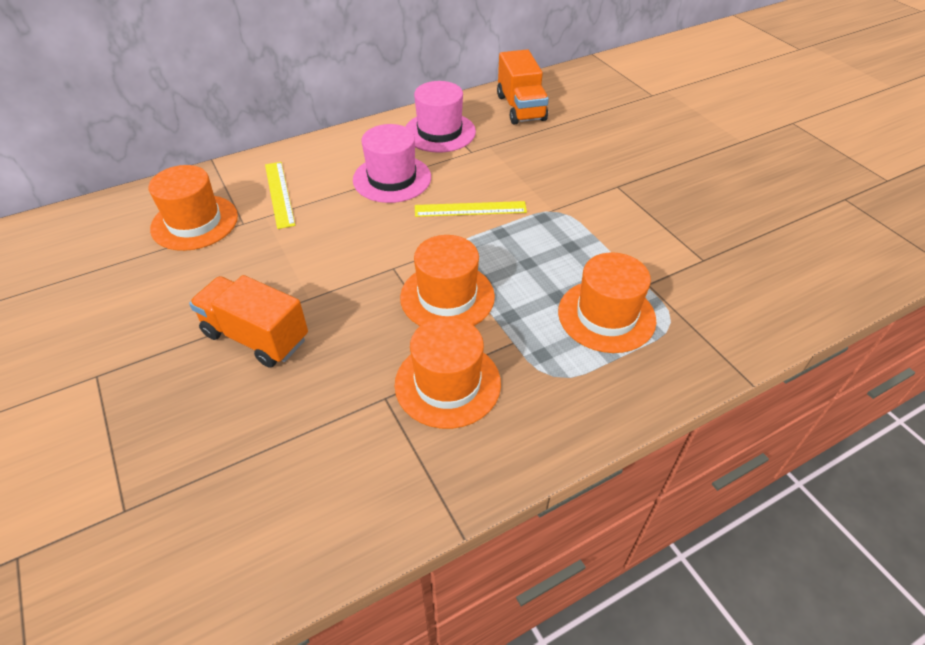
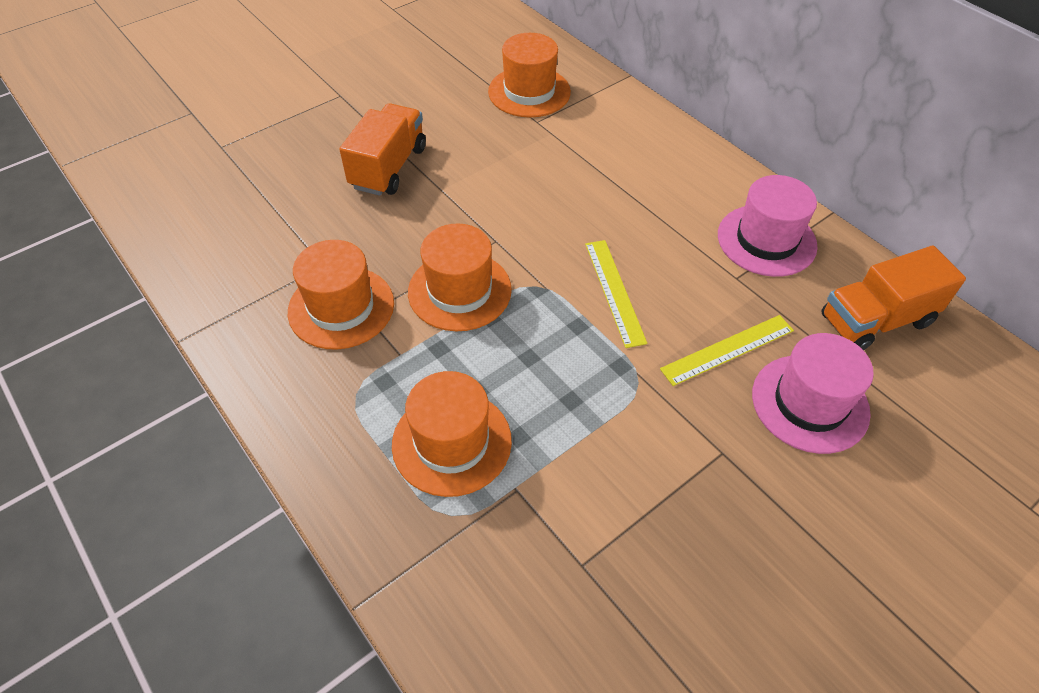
camera: 80 degrees right, 5 degrees up
yellow ruler [265,162,295,229] -> yellow ruler moved to [660,315,794,386]
pink hat [353,124,431,203] -> pink hat moved to [752,333,874,454]

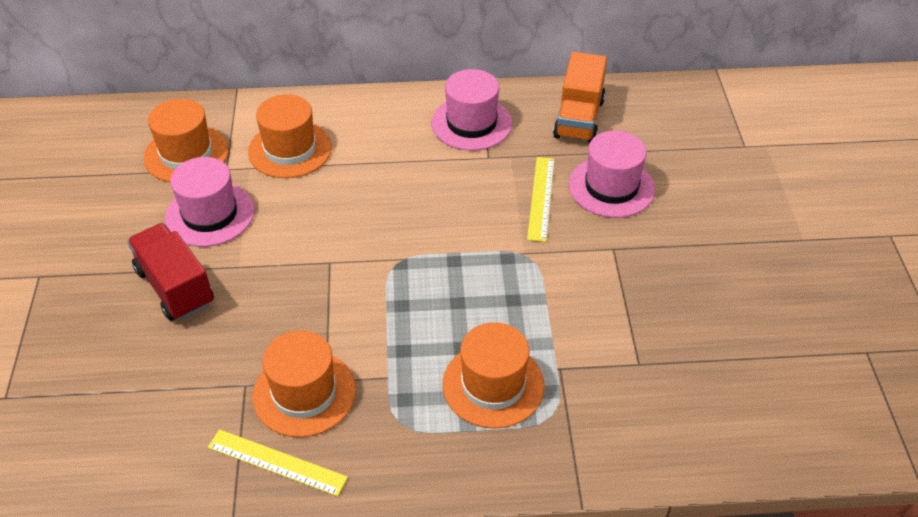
camera: 55 degrees left, 5 degrees down
orange truck [339,103,426,196] -> red truck [127,223,214,321]
orange hat [408,223,512,331] -> orange hat moved to [248,94,332,178]
yellow ruler [585,240,648,348] -> yellow ruler moved to [208,429,348,496]
none -> pink hat [165,157,255,247]

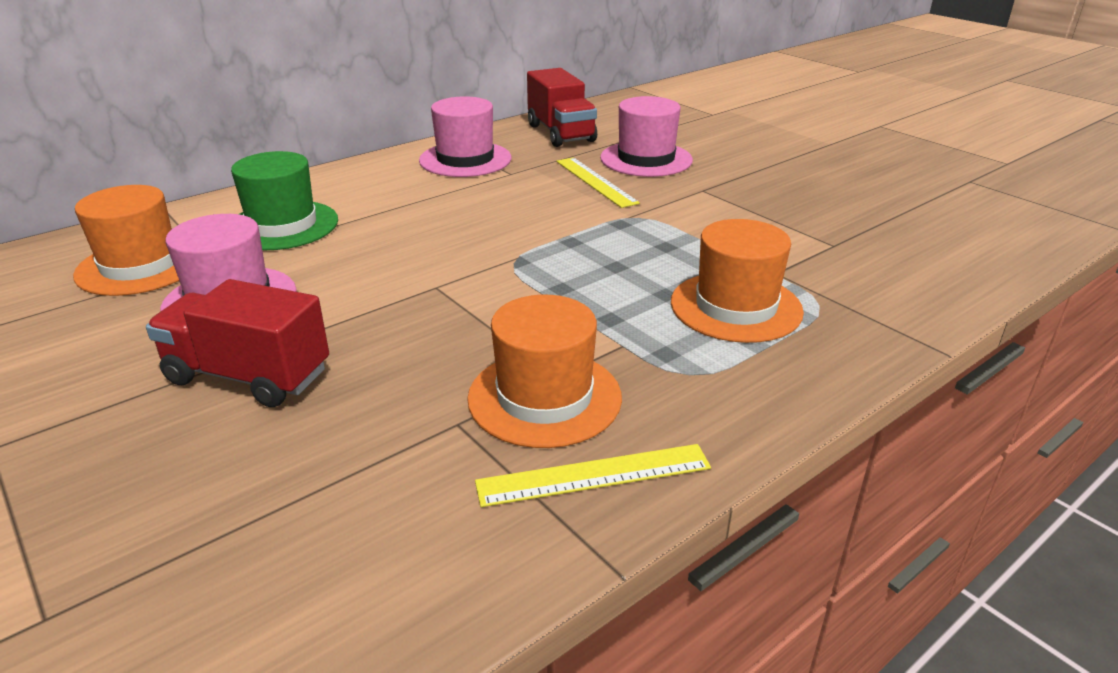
camera: 35 degrees left, 15 degrees down
orange hat [248,94,332,178] -> green hat [231,151,338,250]
orange truck [553,52,607,143] -> red truck [527,68,597,147]

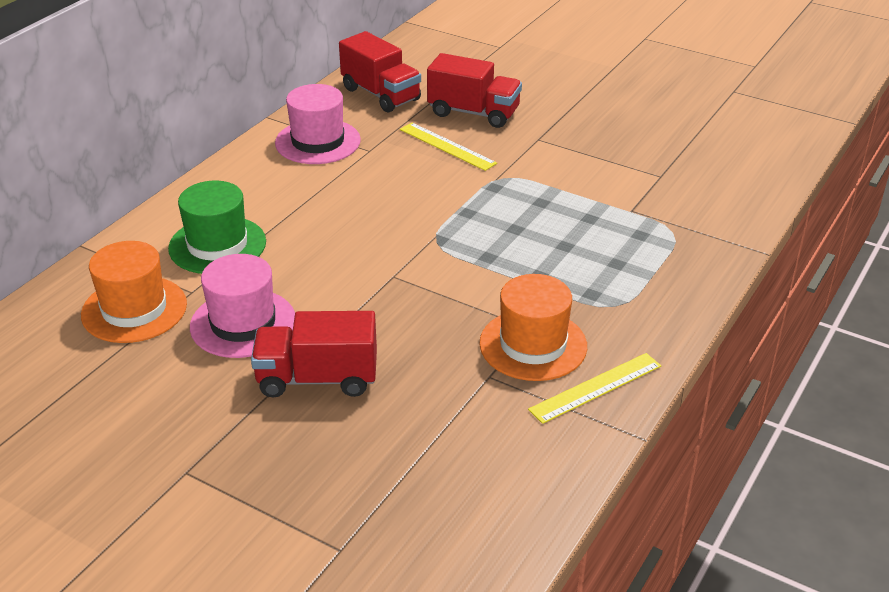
camera: 20 degrees left, 5 degrees up
pink hat [600,96,693,177] -> red truck [427,53,522,128]
orange hat [671,219,804,343] -> none

